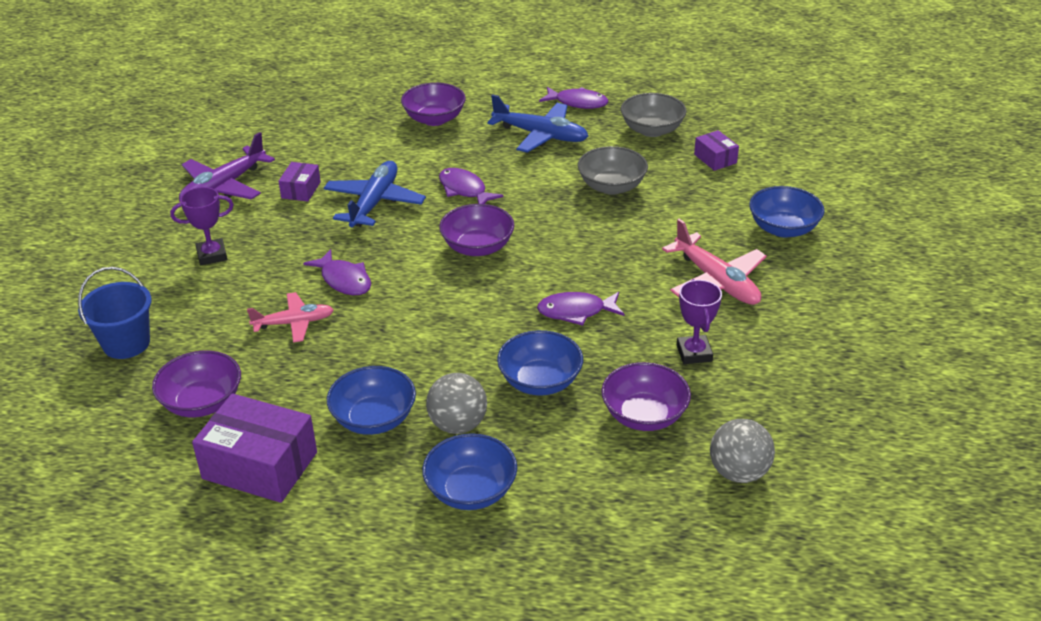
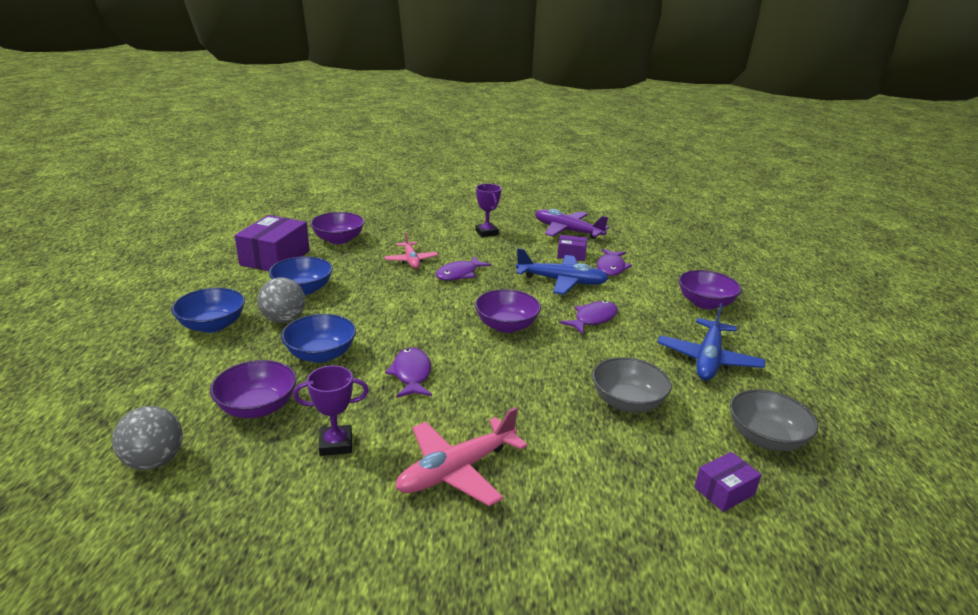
camera: 85 degrees right, 10 degrees down
blue bucket [78,267,151,359] -> none
purple fish [539,87,608,109] -> purple fish moved to [597,249,632,276]
blue bowl [749,186,825,238] -> none

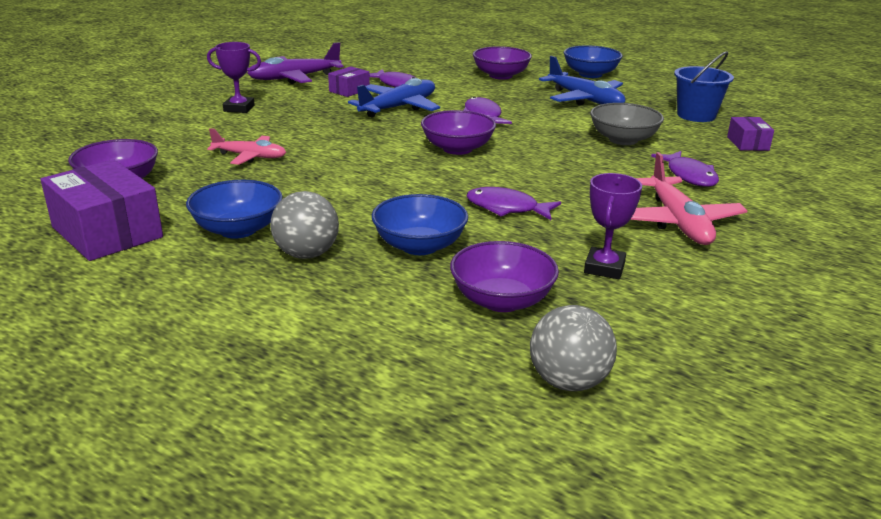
camera: 60 degrees left, 0 degrees up
blue bowl [171,288,245,333] -> blue bowl moved to [564,45,623,78]
purple fish [436,257,491,281] -> purple fish moved to [651,151,719,187]
grey bowl [730,389,818,451] -> blue bucket [674,51,734,122]

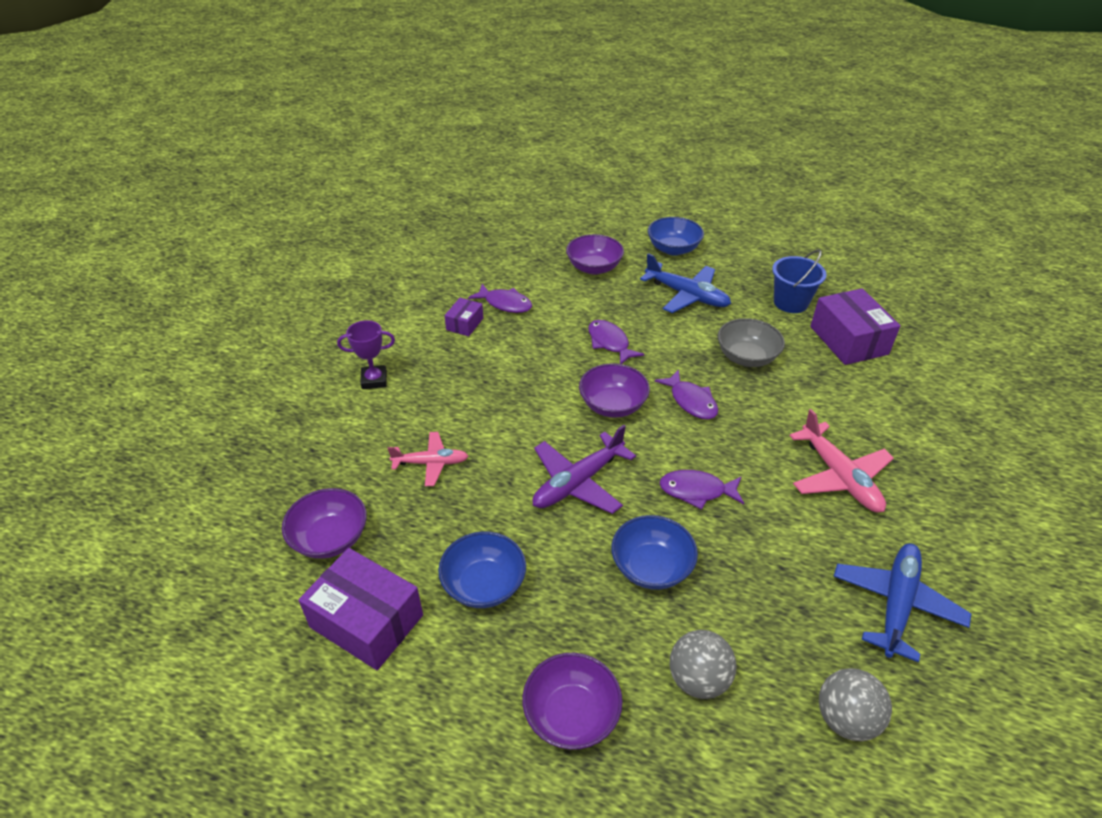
camera: 15 degrees left, 15 degrees up
purple plane [247,42,344,84] -> purple plane moved to [533,425,636,514]
grey ball [270,191,339,259] -> grey ball moved to [670,630,737,699]
blue plane [348,78,440,118] -> blue plane moved to [833,543,971,662]
purple bowl [450,241,559,312] -> purple bowl moved to [522,653,623,750]
purple trophy [584,173,642,279] -> none
purple fish [651,151,719,187] -> purple fish moved to [655,369,718,420]
purple box [727,117,774,151] -> purple box [810,288,901,365], size x1.93

